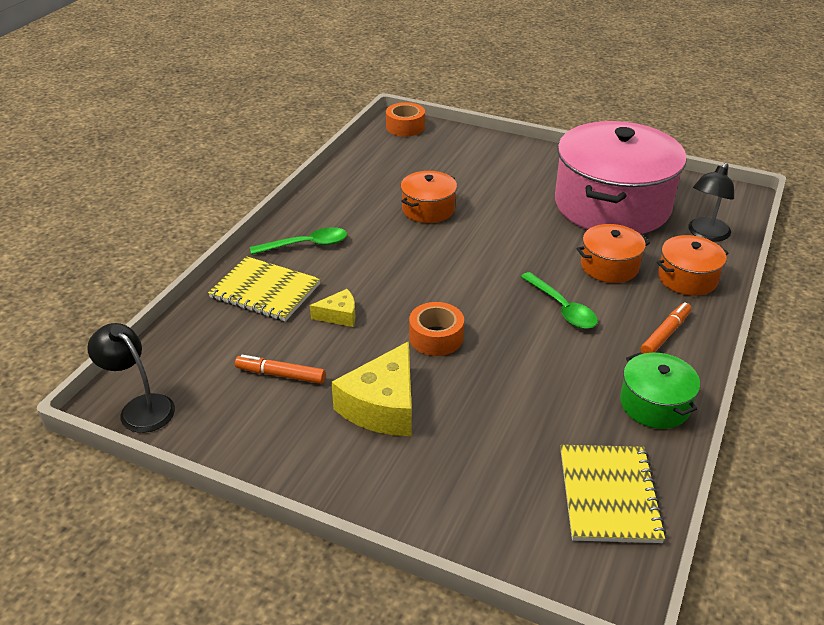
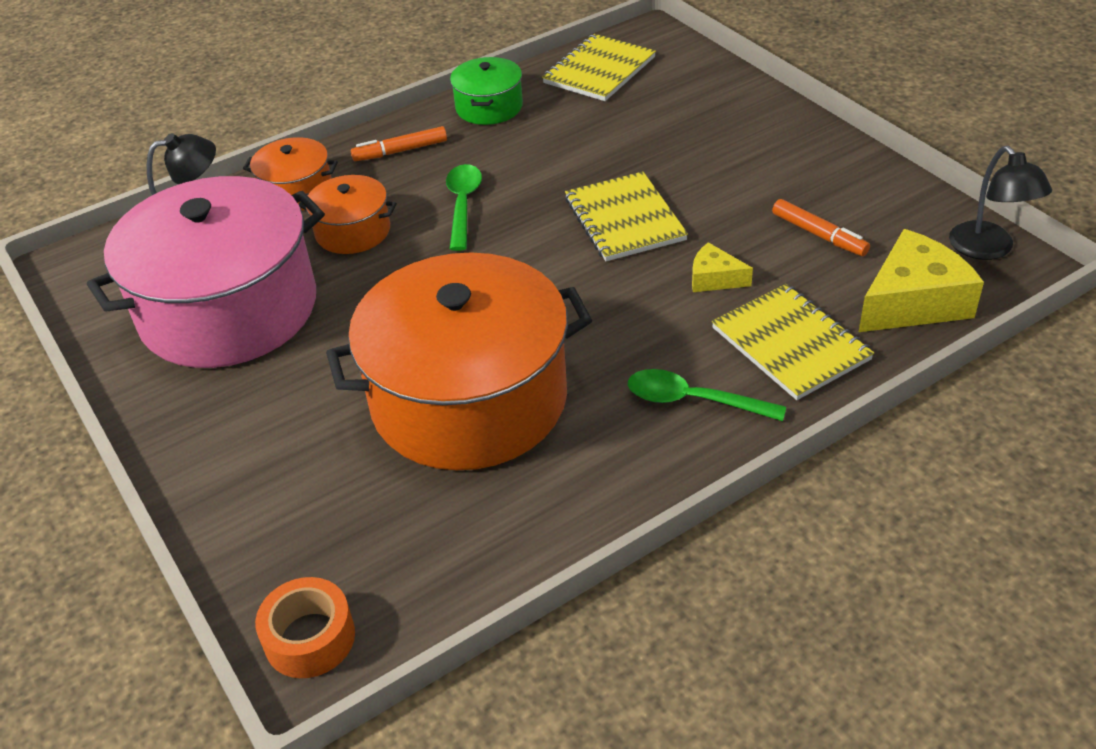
camera: 145 degrees left, 5 degrees up
yellow cheese [331,341,412,436] -> yellow cheese moved to [859,229,984,332]
orange pot [401,171,457,223] -> orange pot [326,252,592,470], size x2.20
orange tape [409,302,464,356] -> yellow notebook [565,171,688,261]

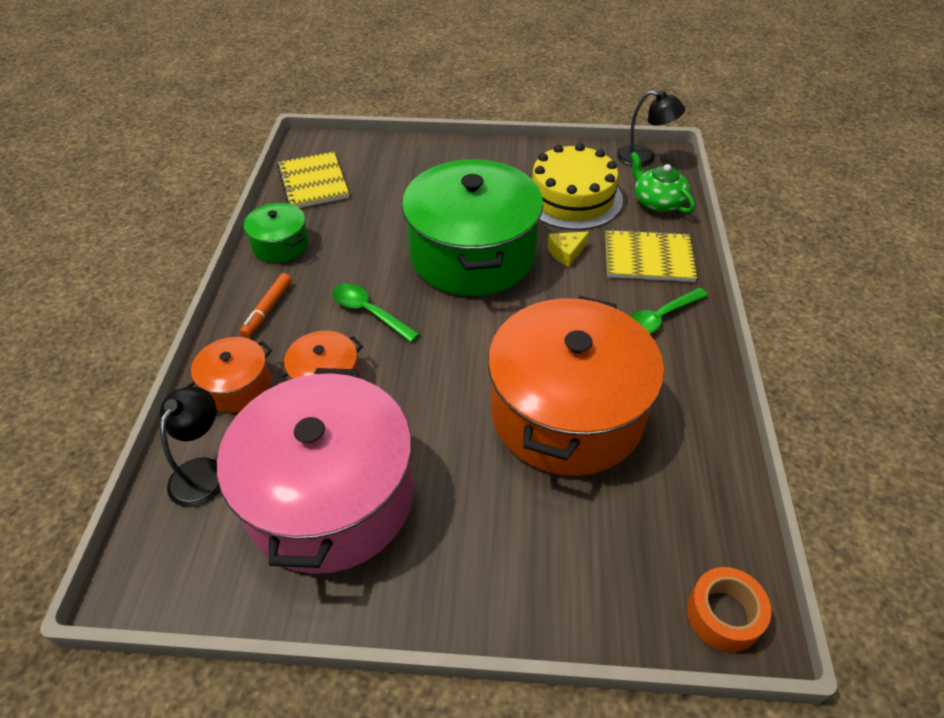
camera: 55 degrees left, 5 degrees up
yellow notebook [565,171,688,261] -> green pot [402,159,543,296]
orange marker [772,199,870,256] -> yellow cake [532,143,623,230]
yellow cheese [859,229,984,332] -> green teapot [630,152,695,213]

